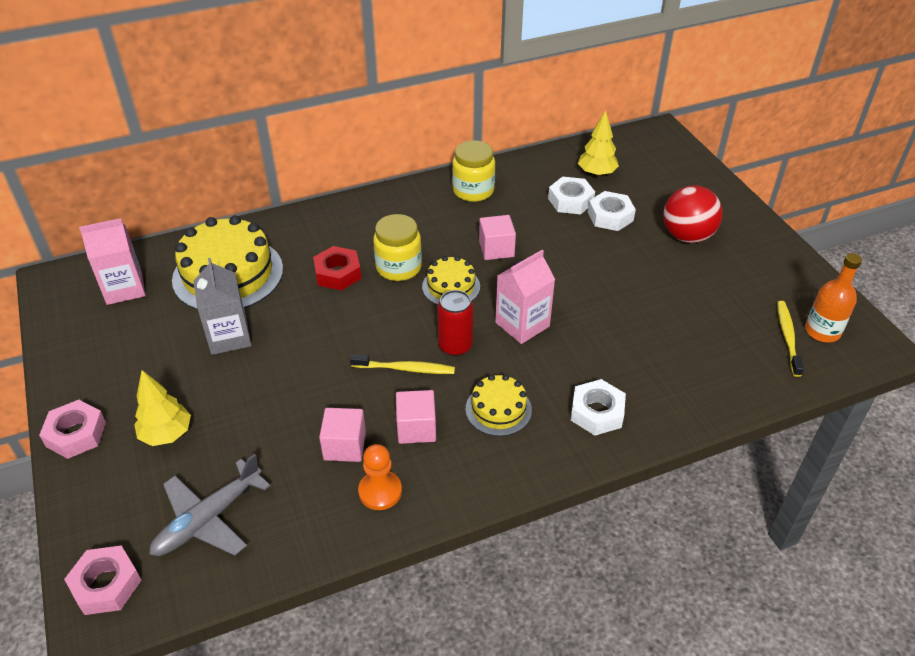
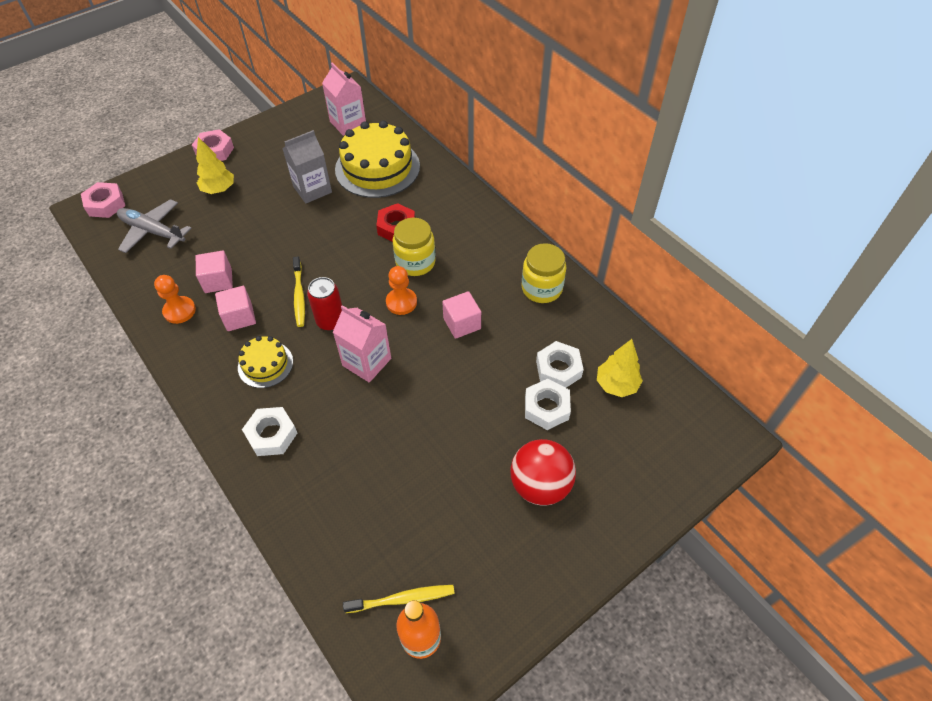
camera: 75 degrees right, 10 degrees up
yellow cake [422,256,480,305] -> orange pawn [386,266,417,315]

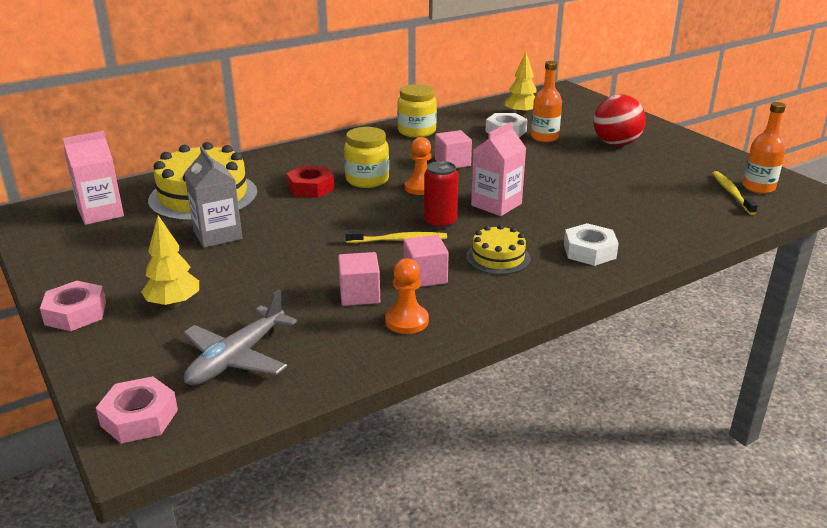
camera: 85 degrees left, 25 degrees down
white nut [525,379,571,430] -> orange bottle [531,61,562,142]

